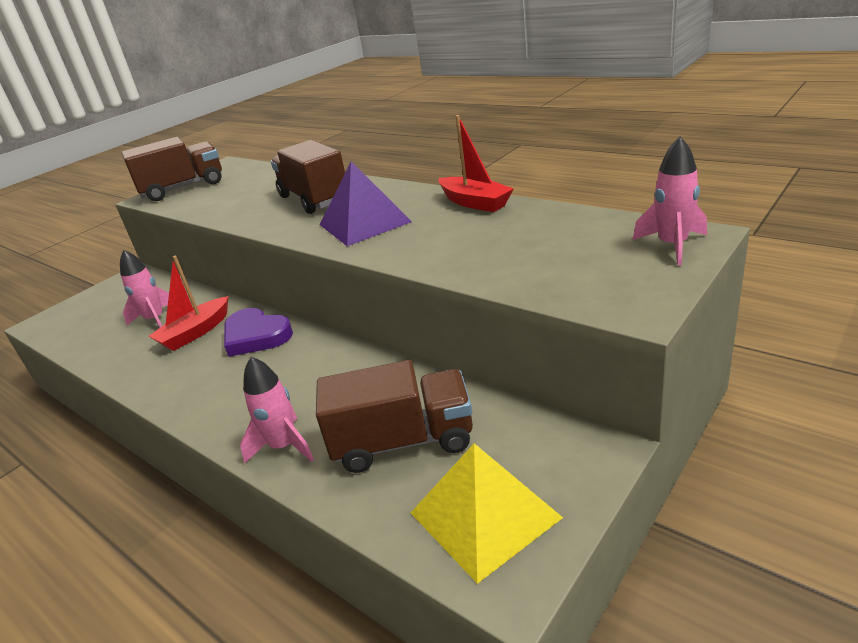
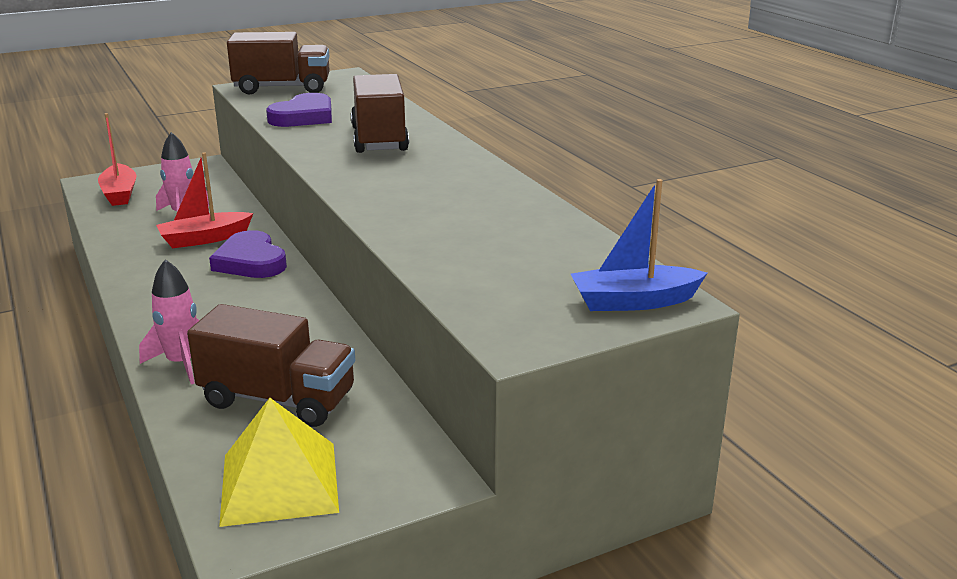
camera: 20 degrees right, 5 degrees down
purple pyramid [320,161,412,246] -> none
red boat [439,115,514,212] -> red boat moved to [98,113,137,206]
pink rocket [633,136,707,266] -> blue boat [571,179,707,311]
none -> purple heart [266,93,332,127]

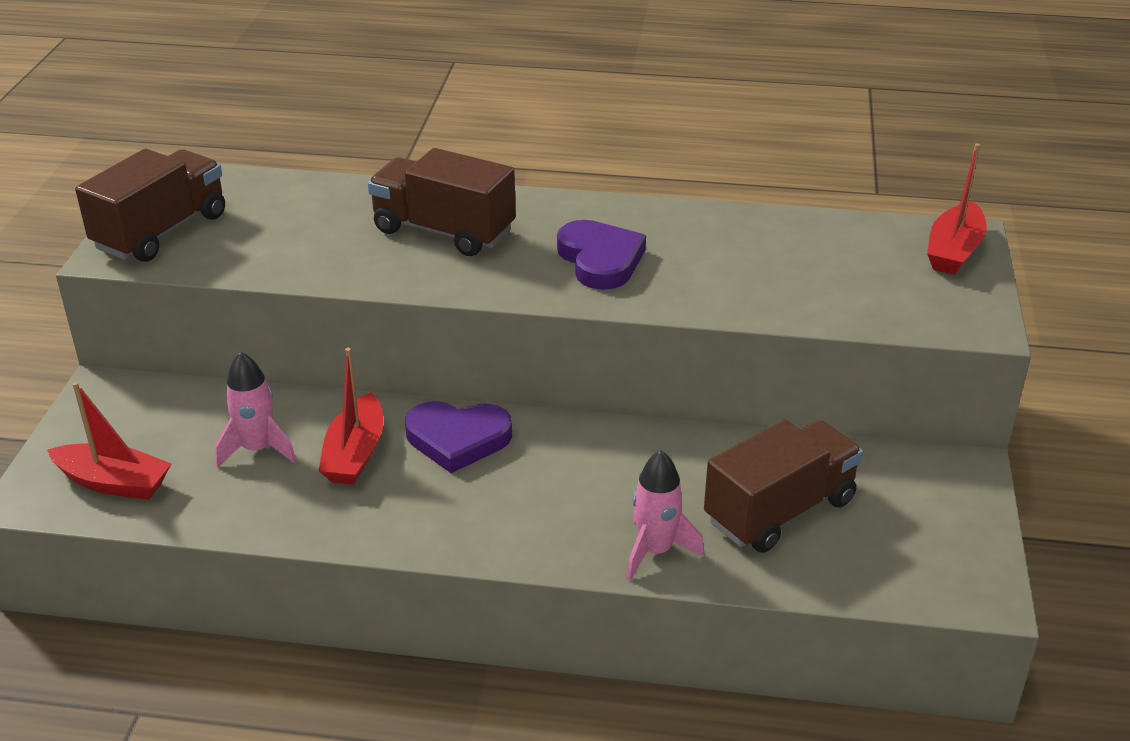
camera: 55 degrees left, 10 degrees up
yellow pyramid [219,398,339,527] -> none
purple heart [266,93,332,127] -> purple heart moved to [557,220,646,290]
blue boat [571,179,707,311] -> red boat [927,143,987,275]

